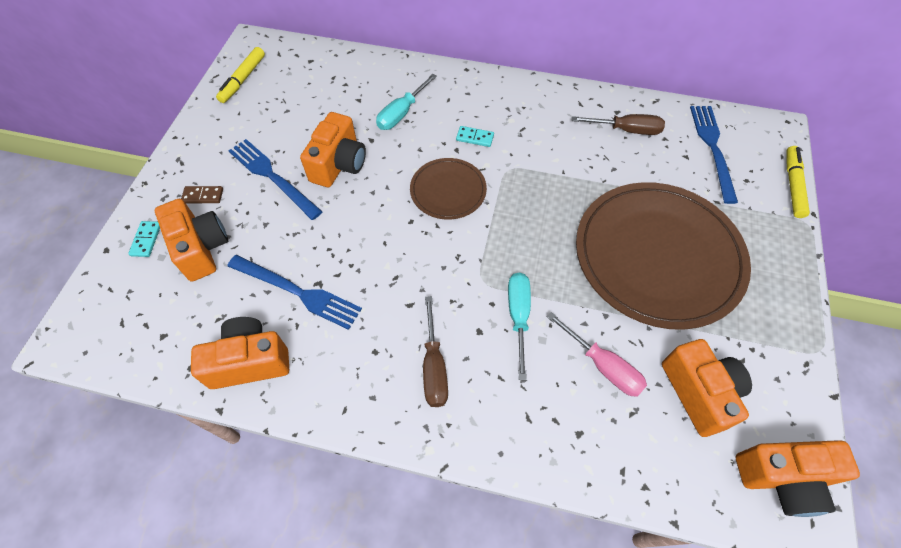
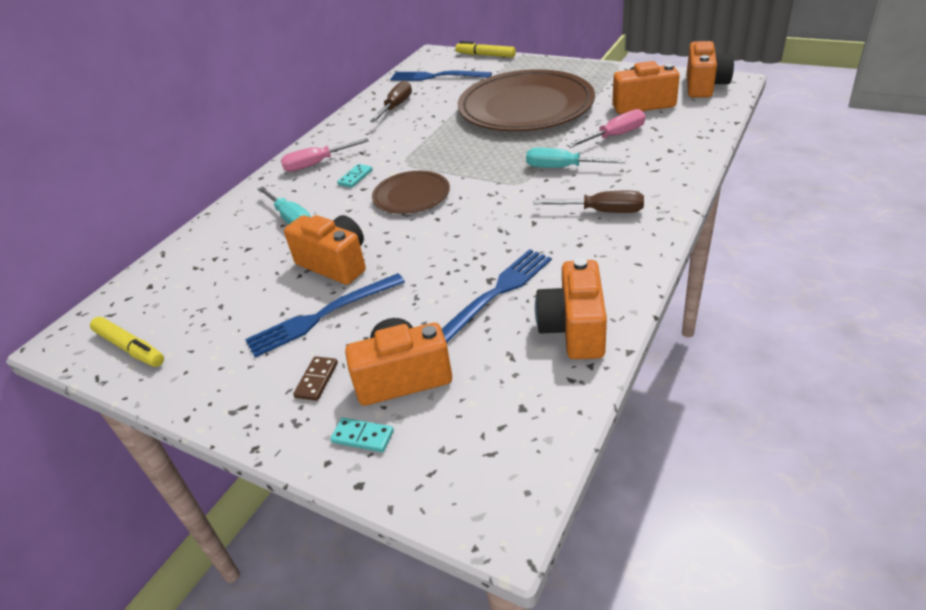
camera: 70 degrees left, 20 degrees down
none -> pink screwdriver [281,138,369,172]

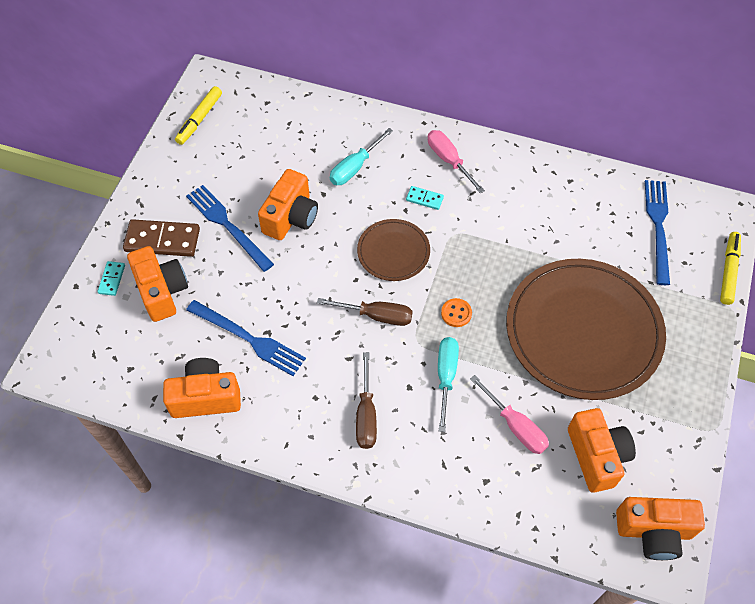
camera: 75 degrees right, 20 degrees up
brown domino [293,356,338,401] -> brown domino [123,219,200,257], size x1.98
brown screwdriver [370,81,412,122] -> brown screwdriver moved to [317,298,413,326]
none -> orange button [441,298,472,327]

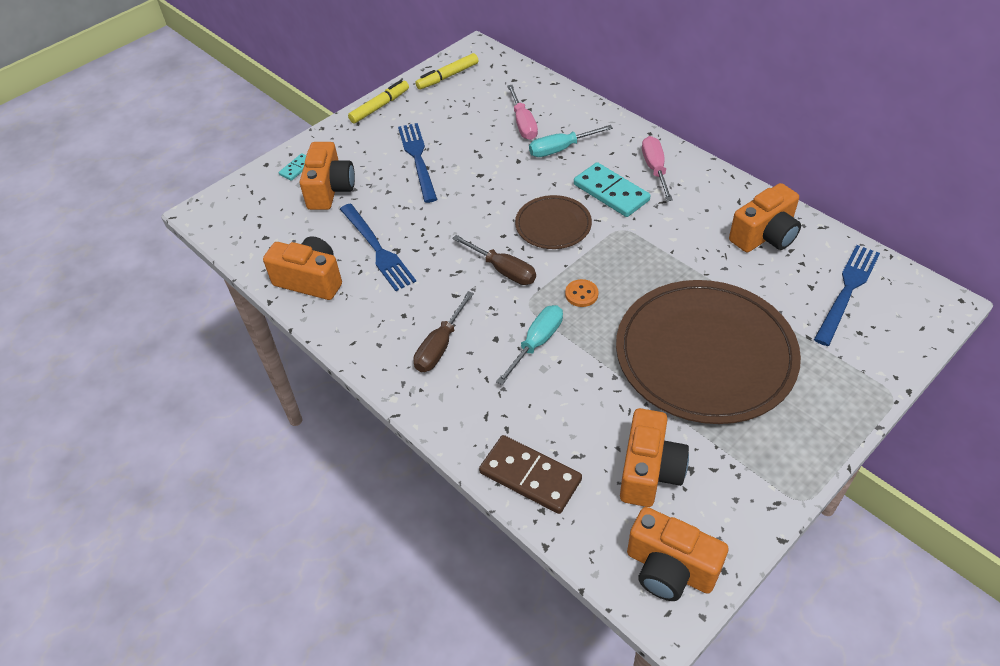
camera: 30 degrees right, 10 degrees down
brown domino [123,219,200,257] -> brown domino moved to [479,435,582,514]
orange camera [258,169,318,240] -> orange camera moved to [729,183,801,252]
turquoise domino [406,186,444,210] -> turquoise domino [574,162,650,217], size x1.98
pink screwdriver [470,375,549,454] -> pink screwdriver moved to [507,85,538,140]
yellow marker [720,232,741,305] -> yellow marker moved to [348,80,409,124]

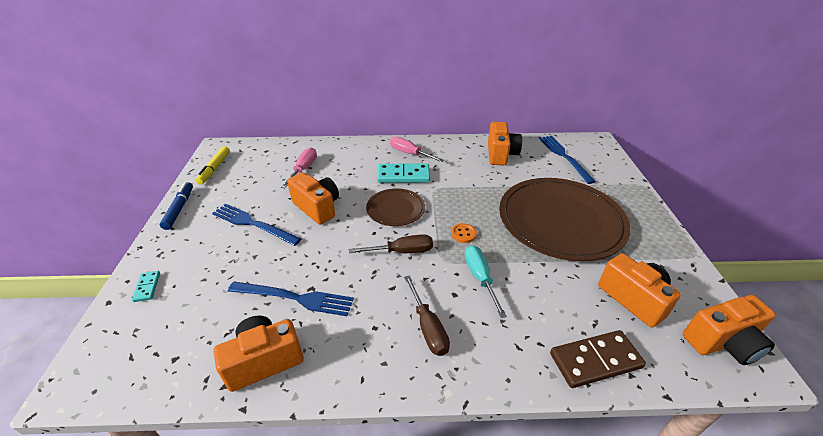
camera: 50 degrees left, 10 degrees down
orange camera [299,142,355,210] -> orange camera moved to [287,172,339,225]
yellow marker [348,80,409,124] -> blue marker [160,182,193,230]
pink screwdriver [507,85,538,140] -> pink screwdriver turned 105 degrees counterclockwise [281,147,317,188]
turquoise screwdriver [529,125,613,157] -> none

